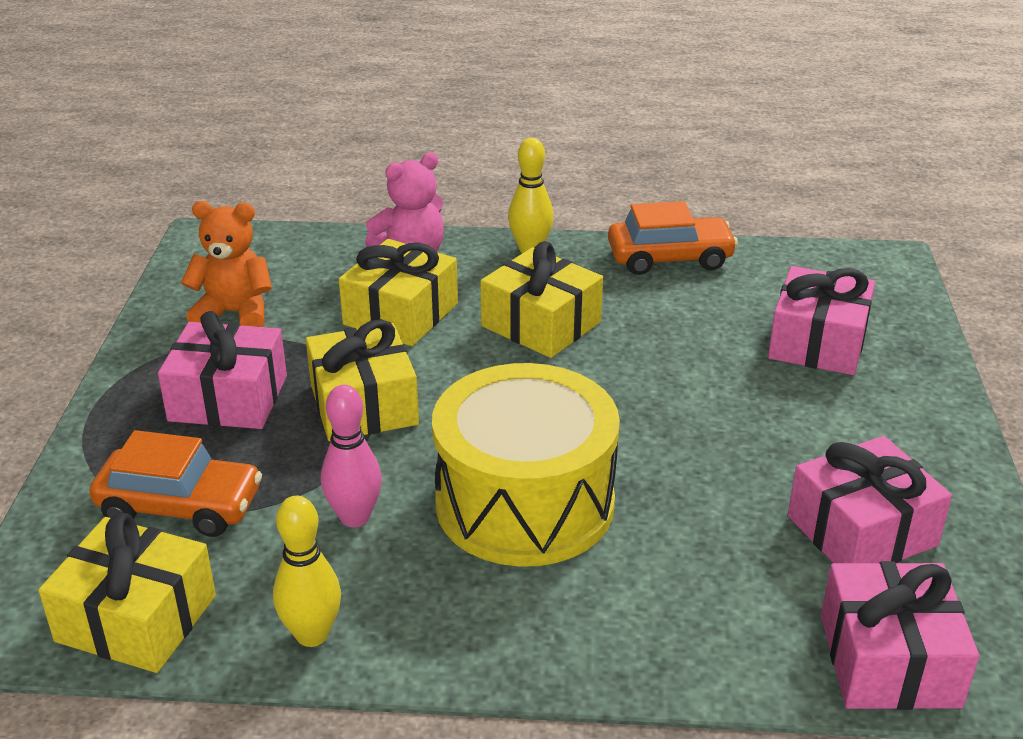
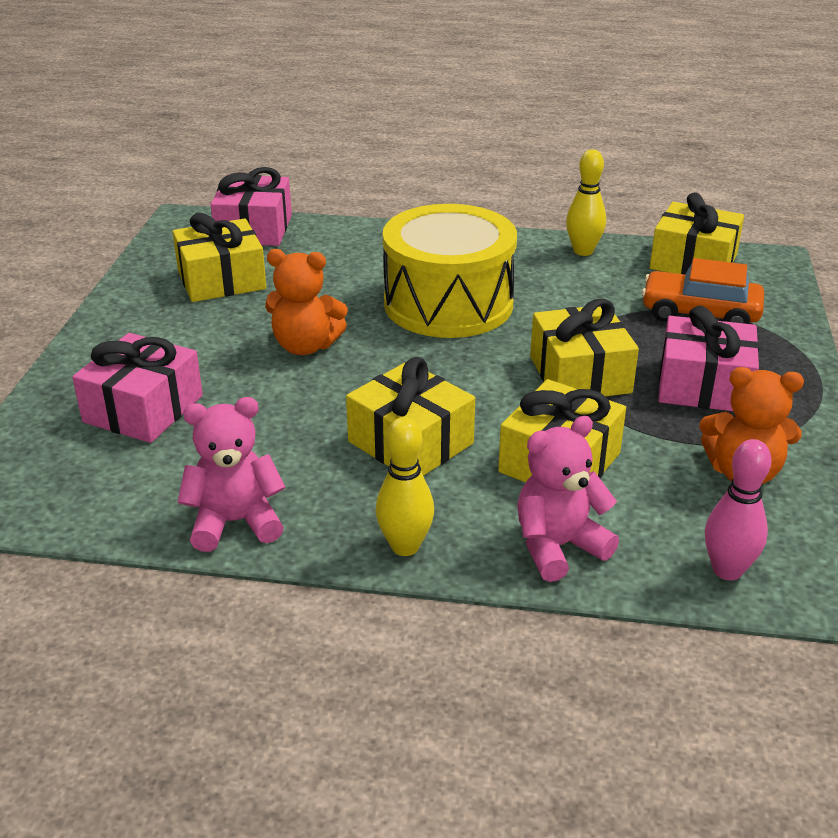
camera: 175 degrees left, 0 degrees up
pink bowling pin [321,385,382,527] -> pink bowling pin moved to [705,439,772,580]
orange car [608,201,738,275] -> pink teddy bear [178,397,285,552]
pink gift [788,436,952,563] -> yellow gift [172,213,266,302]
none -> orange teddy bear [265,249,348,355]

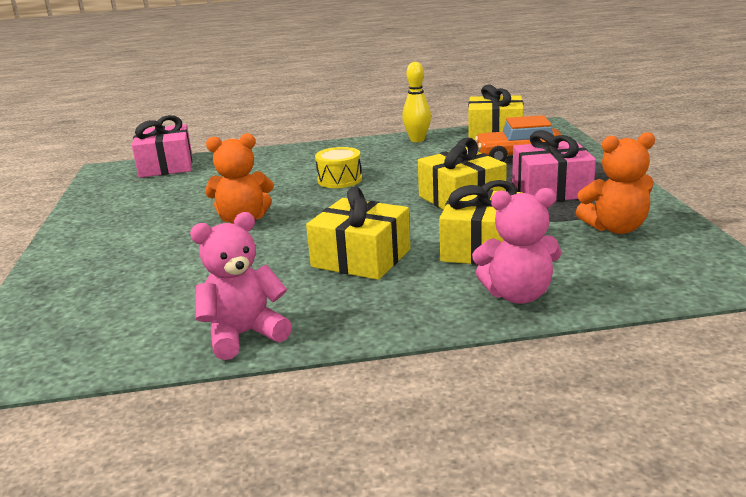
camera: 15 degrees left, 10 degrees down
pink gift [72,333,203,443] -> none
yellow gift [172,213,266,302] -> none
yellow bowling pin [375,417,434,556] -> none
yellow drum [383,204,517,338] -> yellow drum [315,147,362,188], size x0.45
pink teddy bear [517,416,619,582] -> pink teddy bear turned 135 degrees counterclockwise [472,188,561,304]
pink bowling pin [705,439,772,580] -> none

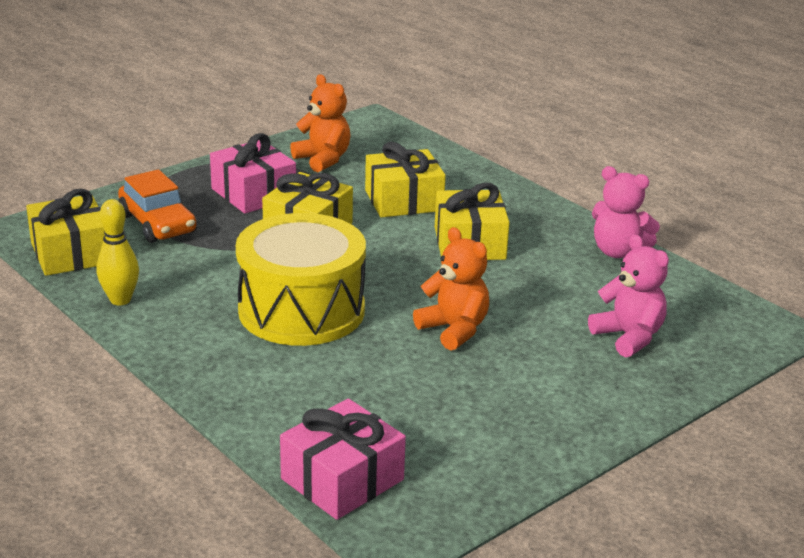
camera: 125 degrees left, 5 degrees up
yellow drum [315,147,362,188] -> yellow drum [236,213,366,346], size x2.22
pink teddy bear [472,188,561,304] -> pink teddy bear moved to [588,234,669,357]

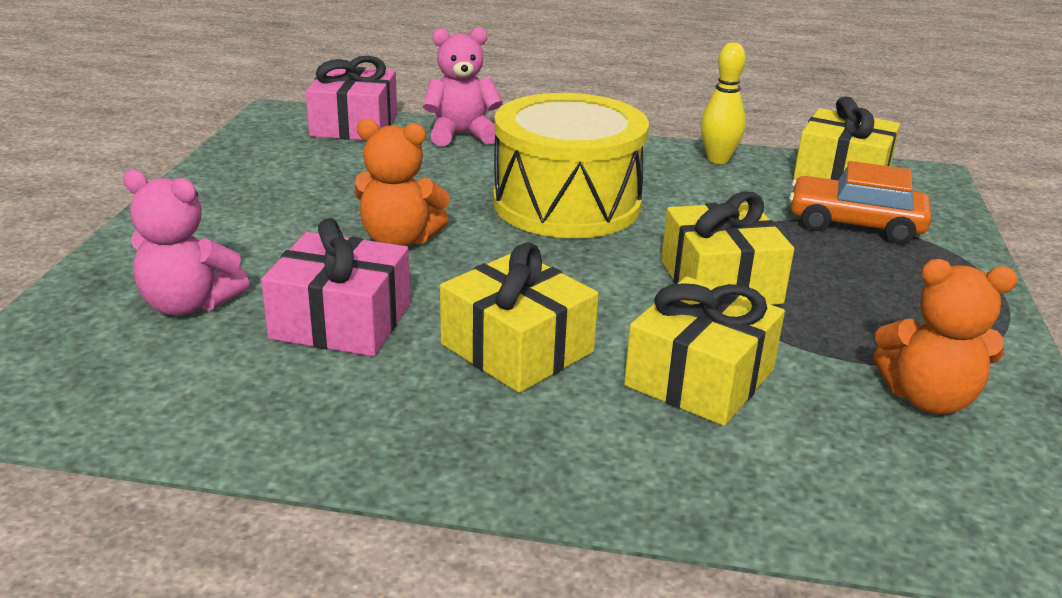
camera: 140 degrees right, 0 degrees up
pink gift [210,133,296,214] -> pink gift moved to [261,218,410,356]
pink teddy bear [592,166,660,258] -> pink teddy bear moved to [423,27,503,146]

